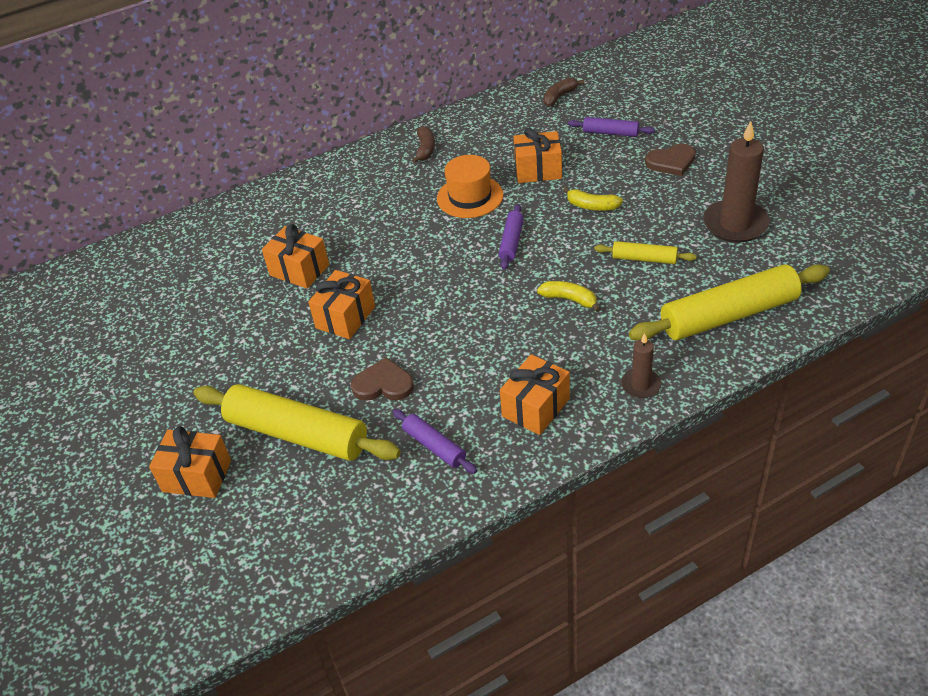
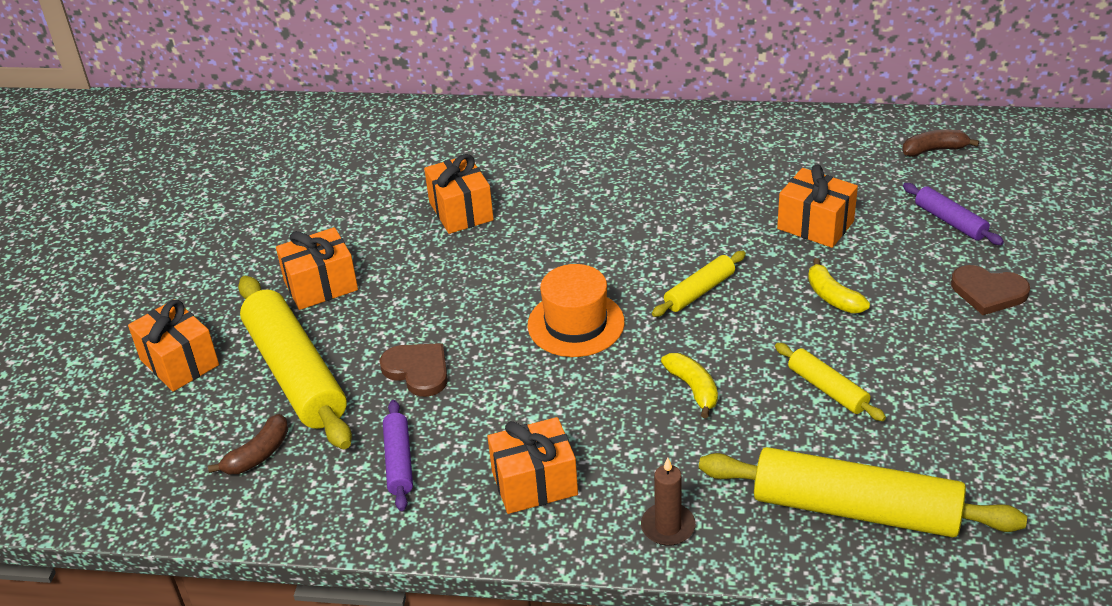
camera: 35 degrees right, 5 degrees down
orange gift [308,270,375,339] -> orange gift moved to [276,227,358,310]
brown banana [412,126,435,163] -> brown banana moved to [208,414,288,474]
orange hat [437,155,503,218] -> orange hat moved to [528,264,625,357]
purple rolling pin [498,204,524,270] -> yellow rolling pin [652,251,746,317]
brown candle [703,121,770,243] -> none

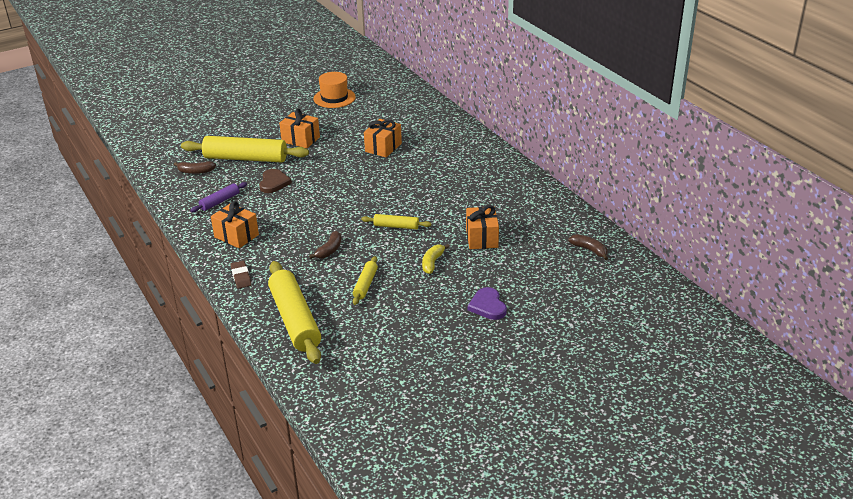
camera: 50 degrees right, 5 degrees down
orange gift [128,299,219,392] -> none
yellow rolling pin [238,276,352,449] -> yellow rolling pin turned 75 degrees clockwise [181,136,309,162]
orange hat [528,264,625,357] -> orange hat moved to [313,72,356,108]
brown candle [641,458,696,546] -> brown eraser [230,261,252,289]
yellow banana [661,353,718,418] -> brown banana [309,231,342,259]
purple rolling pin [903,183,1004,245] -> none
brown heart [951,265,1030,315] -> purple heart [468,287,507,320]

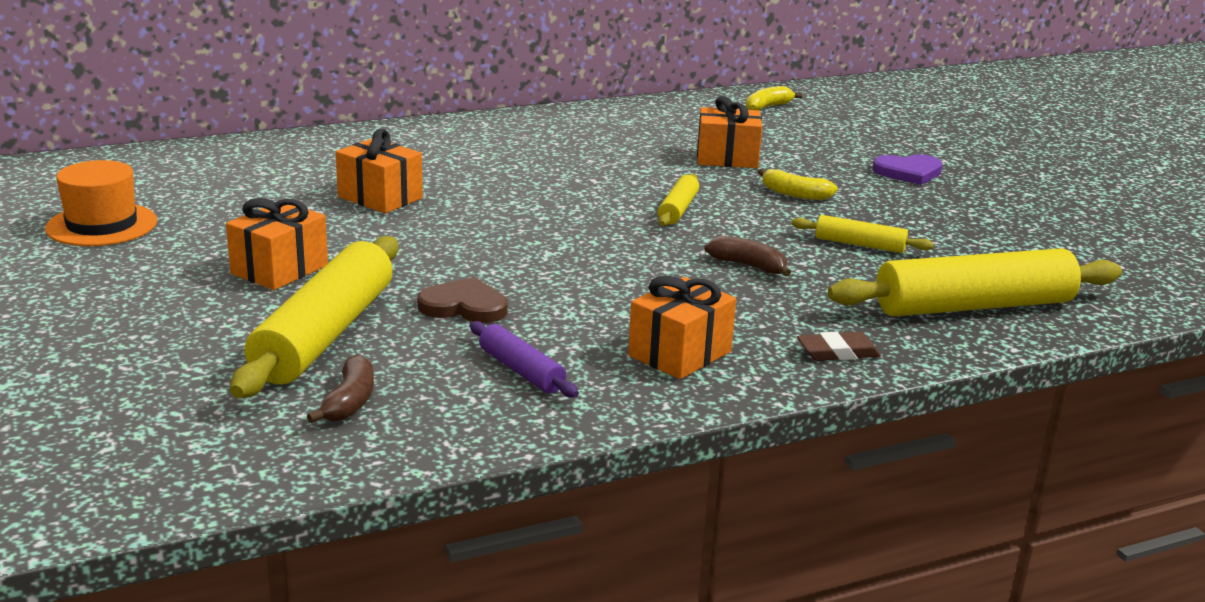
camera: 85 degrees left, 10 degrees down
brown banana [568,234,608,260] -> yellow banana [746,86,802,111]

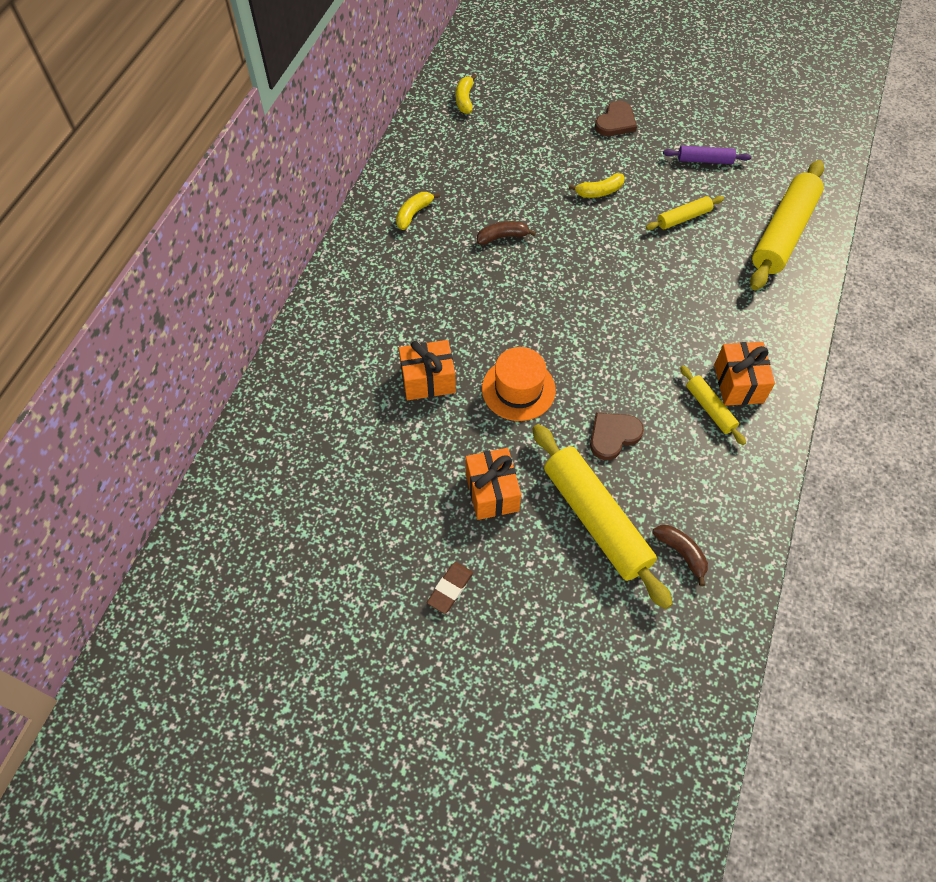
camera: 45 degrees left, 35 degrees up
orange hat [45,160,157,246] -> orange hat moved to [482,347,556,421]
purple rolling pin [470,321,579,398] -> purple rolling pin moved to [663,146,751,164]
yellow rolling pin [658,174,699,226] -> yellow rolling pin moved to [680,366,746,445]
orange gift [697,96,762,168] -> none
brown banana [704,236,791,277] -> brown banana moved to [477,221,536,245]
brown eraser [797,331,881,361] -> brown eraser moved to [427,562,473,614]
purple heart [873,154,943,185] -> brown heart [595,101,637,136]
none -> yellow banana [396,192,440,230]

